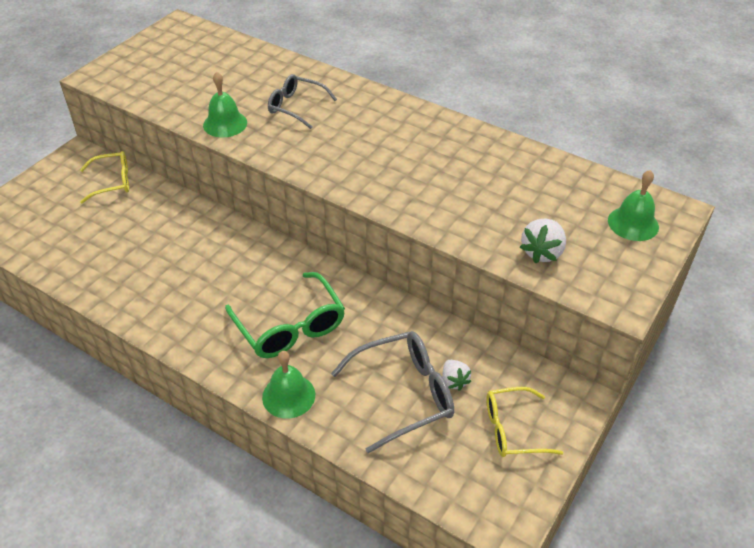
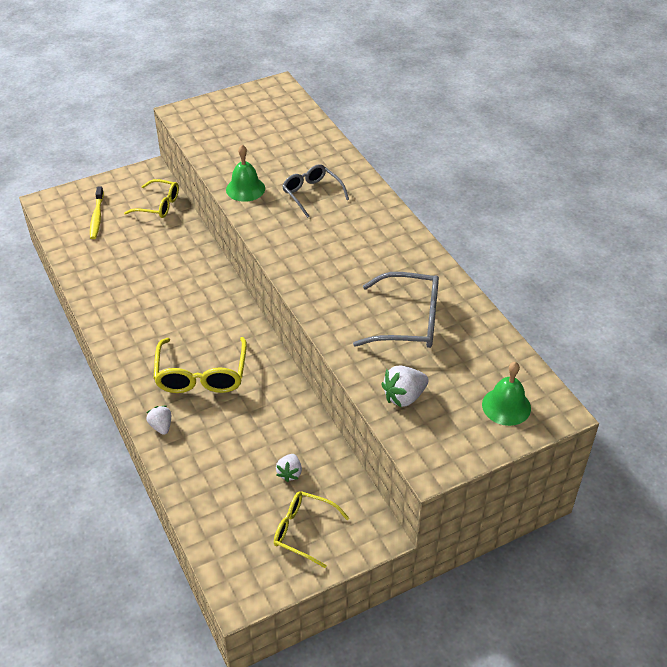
camera: 30 degrees right, 0 degrees up
green glasses [225,272,345,358] -> yellow glasses [154,337,247,393]
green bell [262,351,315,419] -> white strawberry [146,406,171,435]
grey glasses [331,331,454,453] -> grey glasses moved to [353,272,439,348]
none -> yellow toothbrush [90,186,104,239]

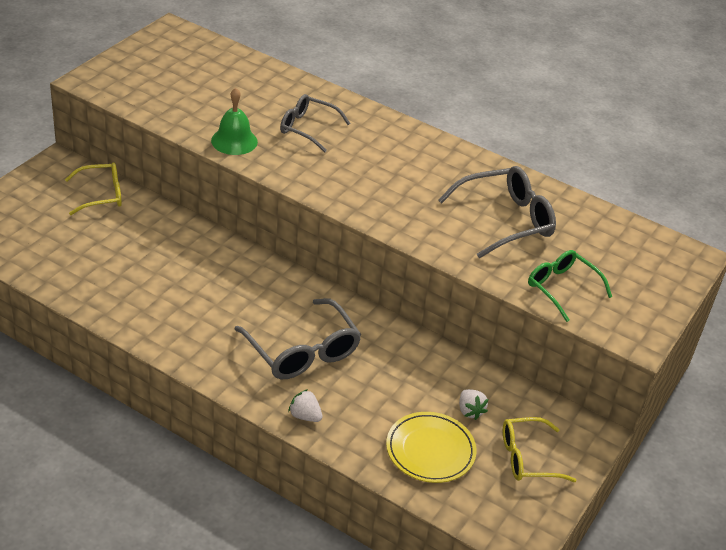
camera: 35 degrees left, 5 degrees down
yellow toothbrush [90,186,104,239] -> none
yellow glasses [154,337,247,393] -> grey glasses [235,298,361,379]
white strawberry [381,366,429,408] -> green glasses [528,250,612,322]
green bell [482,362,531,426] -> none
none -> yellow plate [386,412,476,483]

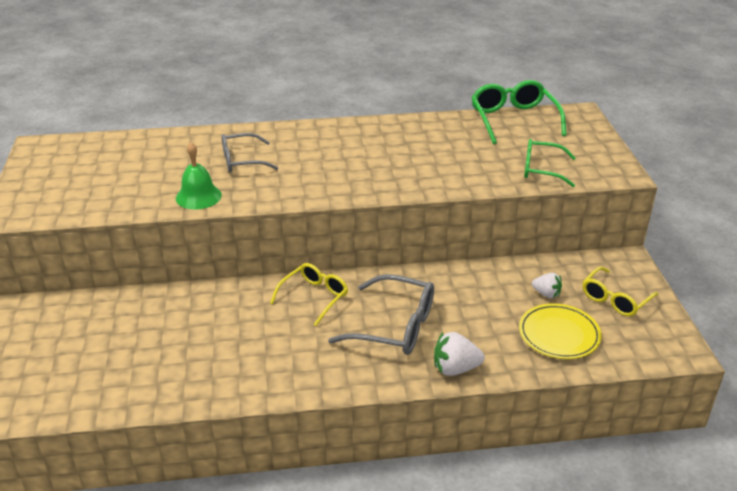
camera: 35 degrees left, 5 degrees down
yellow glasses [65,162,122,215] -> yellow glasses moved to [270,263,348,326]
white strawberry [288,389,323,422] -> white strawberry [434,332,485,376], size x1.52
grey glasses [438,166,556,258] -> none
none -> green glasses [471,80,566,144]

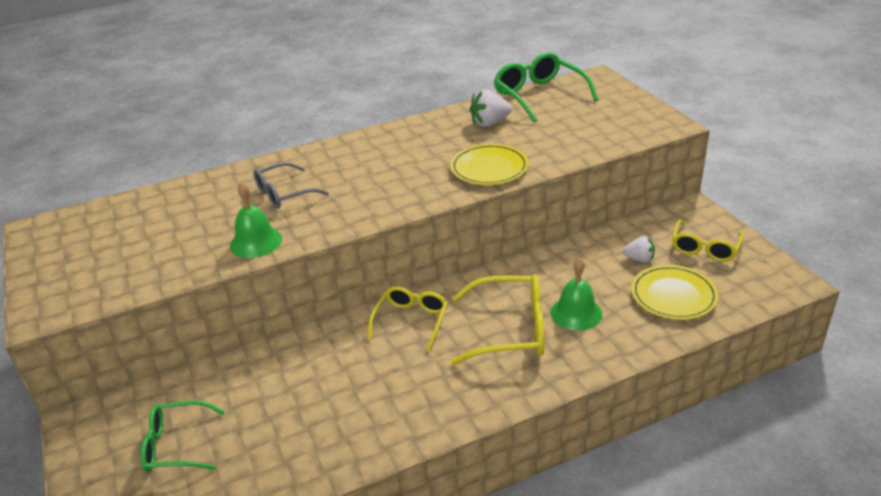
camera: 15 degrees left, 0 degrees up
grey glasses [328,274,434,355] -> yellow glasses [451,274,544,365]
white strawberry [434,332,485,376] -> white strawberry moved to [470,90,512,127]
green glasses [524,139,576,187] -> green glasses moved to [140,400,225,472]
none -> yellow plate [450,144,529,185]
none -> green bell [551,258,602,331]

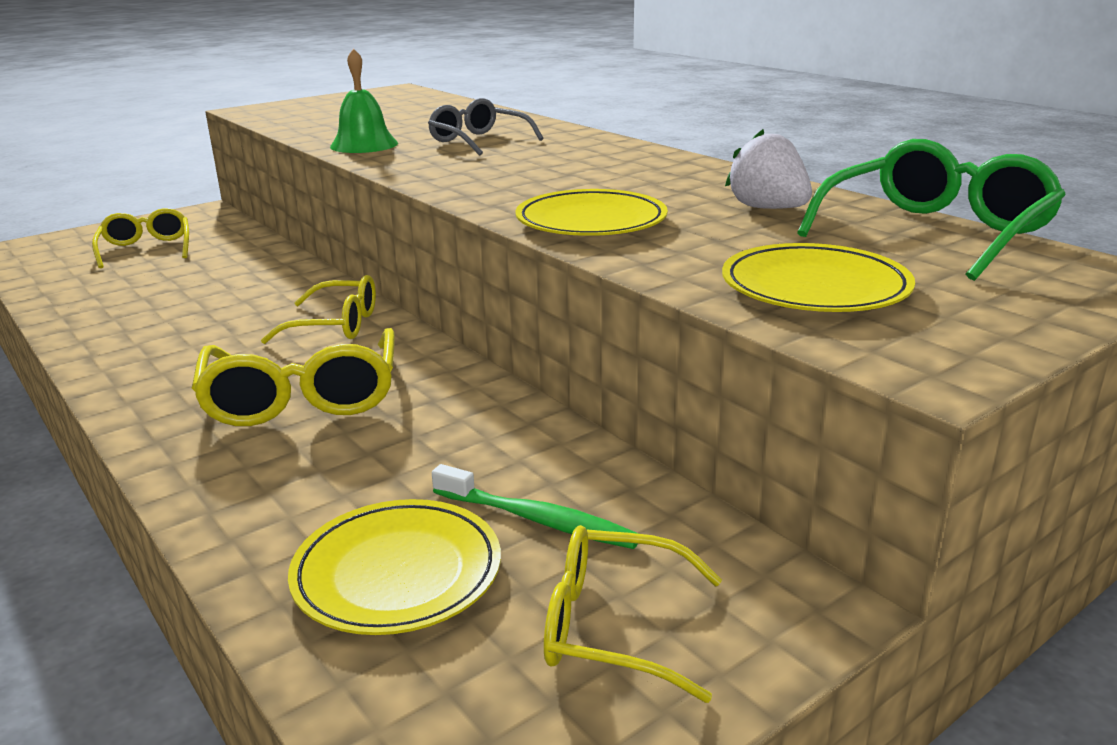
camera: 75 degrees right, 10 degrees down
green glasses [140,400,225,472] -> yellow glasses [92,208,189,268]
green bell [551,258,602,331] -> none
white strawberry [623,236,655,263] -> green toothbrush [432,464,639,549]
none -> yellow plate [722,243,915,312]

